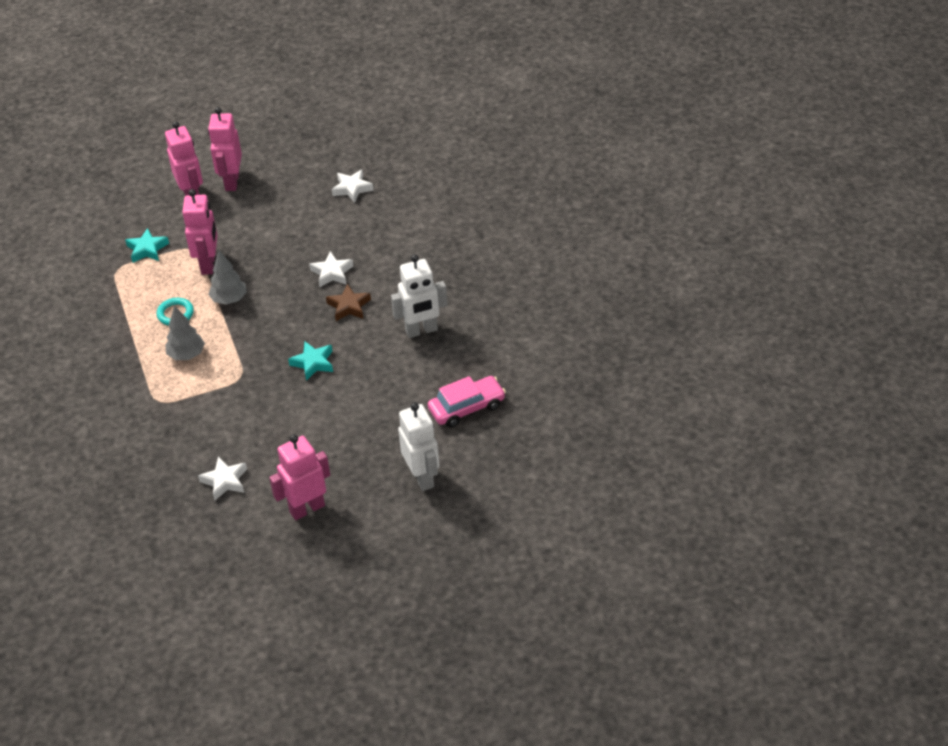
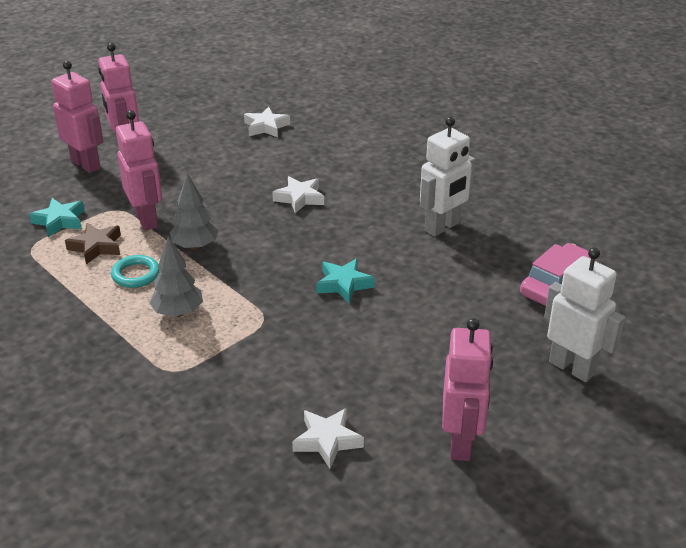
camera: 25 degrees left, 10 degrees down
pink robot [269,434,330,520] -> pink robot turned 150 degrees clockwise [442,318,493,461]
brown star [326,284,371,321] -> brown star moved to [65,223,121,264]

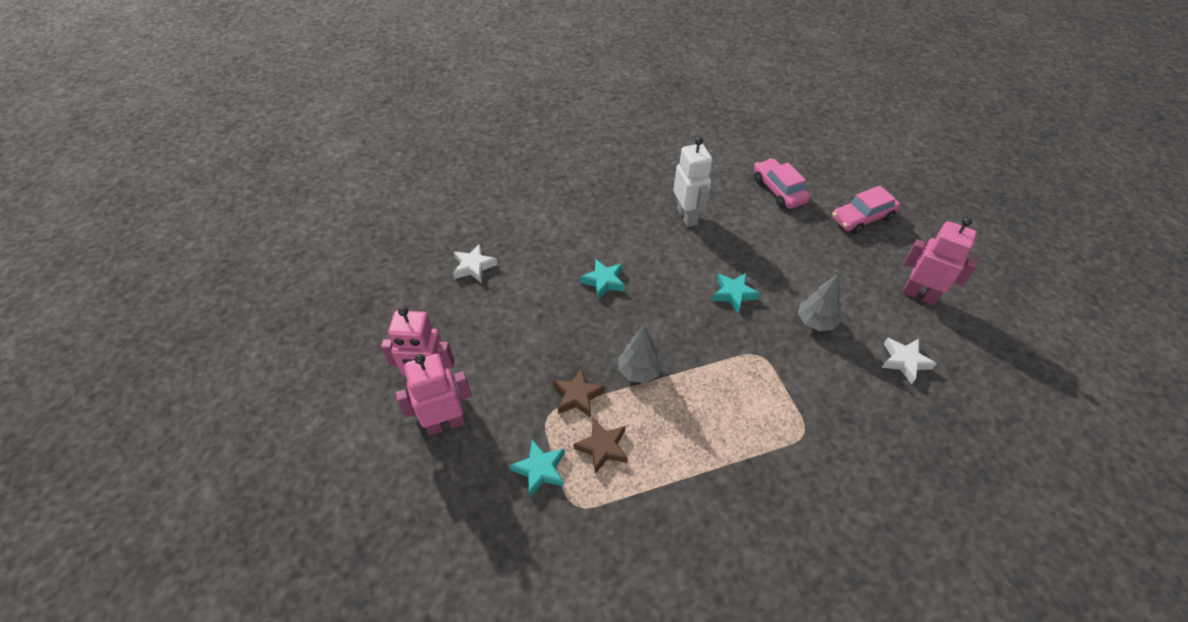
camera: 65 degrees left, 15 degrees up
turquoise ring [111,255,160,288] -> none
pink robot [116,110,162,230] -> brown star [553,367,605,418]
grey tree [149,236,203,317] -> grey tree moved to [798,274,841,331]
white star [272,176,324,213] -> turquoise star [580,259,625,299]
white robot [544,247,625,382] -> pink car [832,186,900,234]

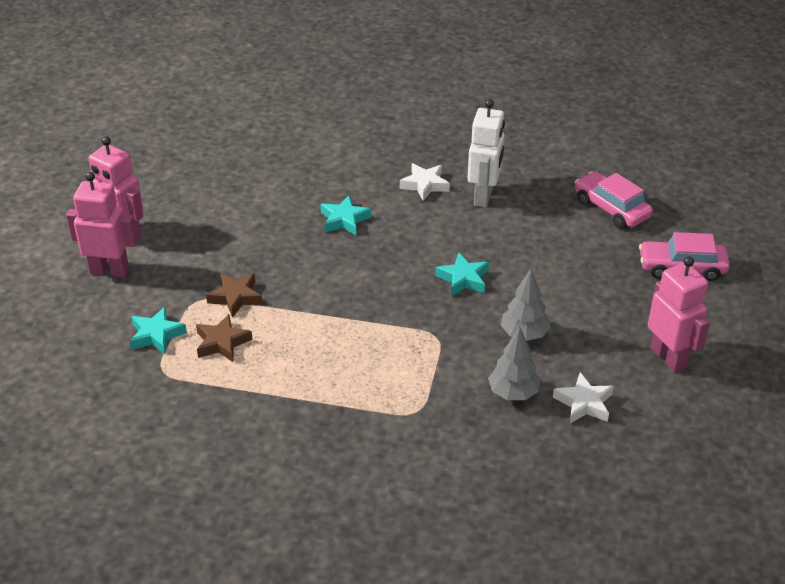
camera: 30 degrees right, 10 degrees down
white star [453,244,498,283] -> white star moved to [400,163,450,201]
grey tree [618,326,663,383] -> grey tree moved to [488,327,540,400]
pink car [754,158,810,209] -> pink car turned 45 degrees counterclockwise [575,171,653,229]

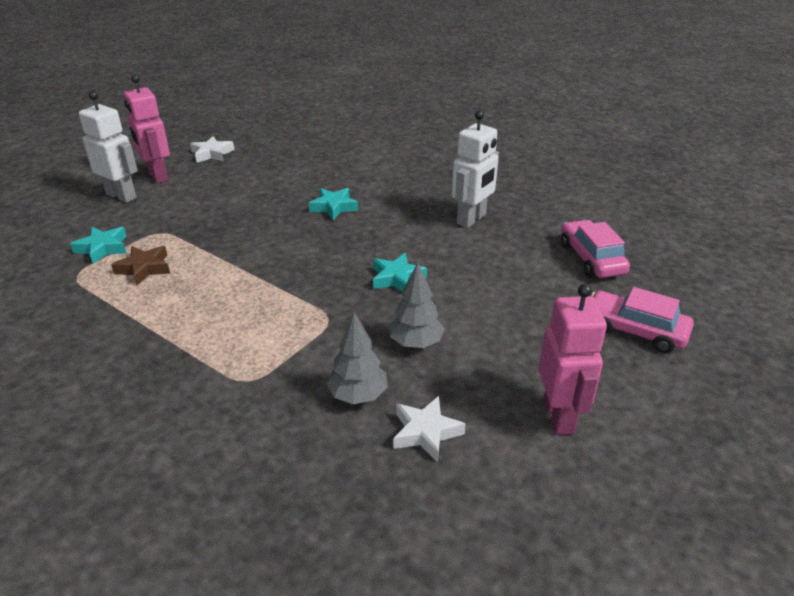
camera: 25 degrees right, 5 degrees down
pink robot [66,172,138,277] -> white robot [79,91,138,203]
brown star [206,273,263,318] -> none
white star [400,163,450,201] -> white star moved to [190,136,234,163]

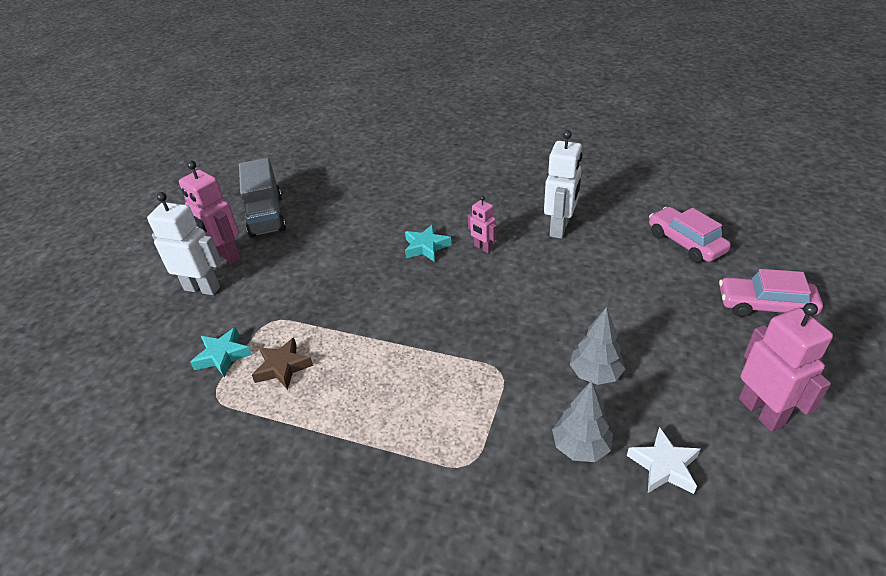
camera: 15 degrees left, 5 degrees up
white star [190,136,234,163] -> grey truck [239,158,286,238]
turquoise star [373,253,427,292] -> none
none -> pink robot [468,196,496,253]

